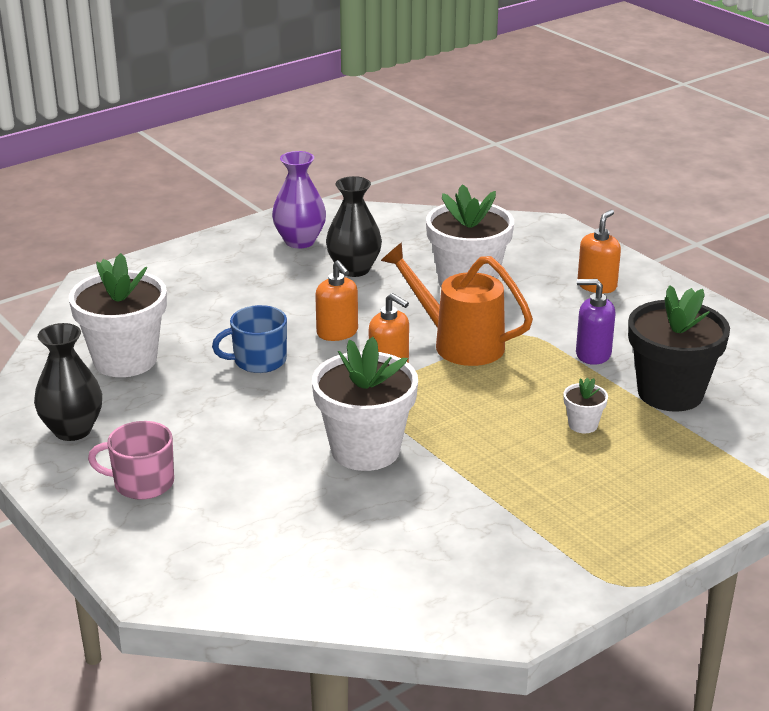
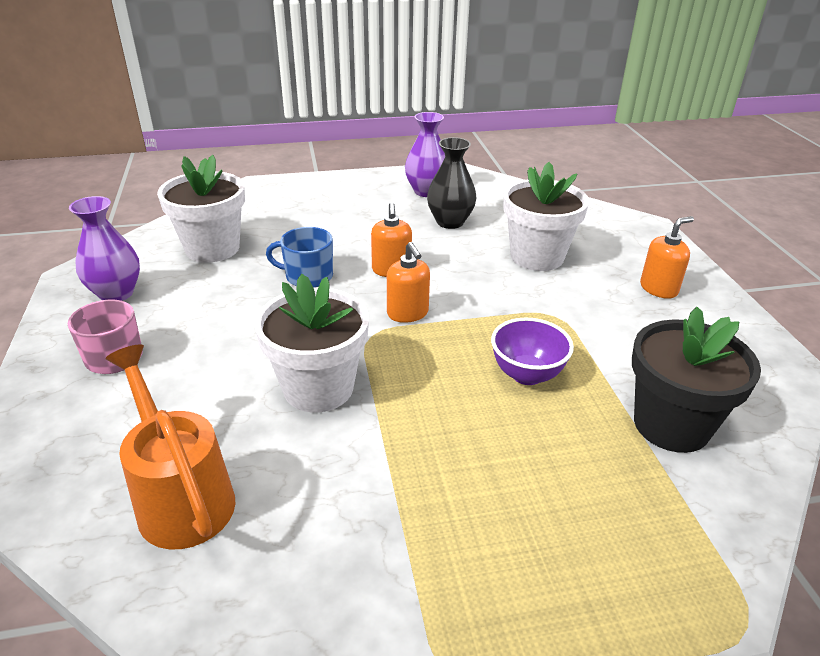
camera: 25 degrees right, 5 degrees up
black vase [34,323,102,441] -> purple vase [69,196,140,301]
orange watering can [381,242,533,366] -> orange watering can moved to [106,344,236,549]
white flower pot [563,378,608,433] -> none
purple soap dispenser [576,279,615,365] -> none
none -> purple bowl [491,318,574,385]

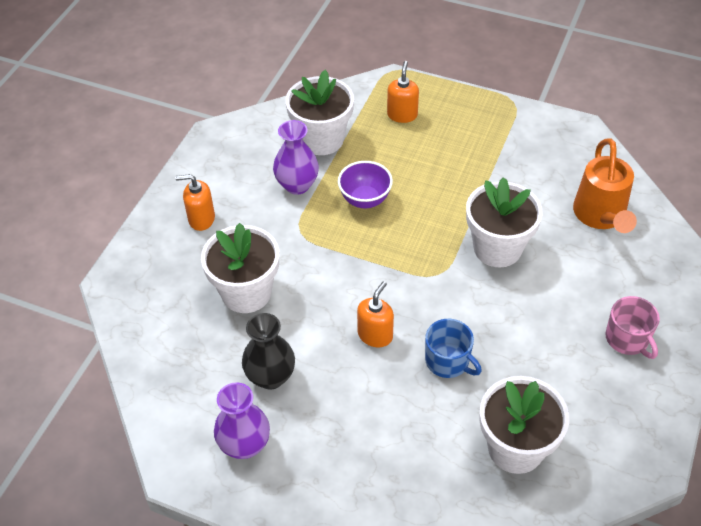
camera: 145 degrees left, 15 degrees up
purple vase [69,196,140,301] -> purple vase moved to [273,120,319,195]
orange soap dispenser [387,242,430,323] -> orange soap dispenser moved to [387,61,419,123]
black flower pot [632,307,761,453] -> white flower pot [285,70,354,155]

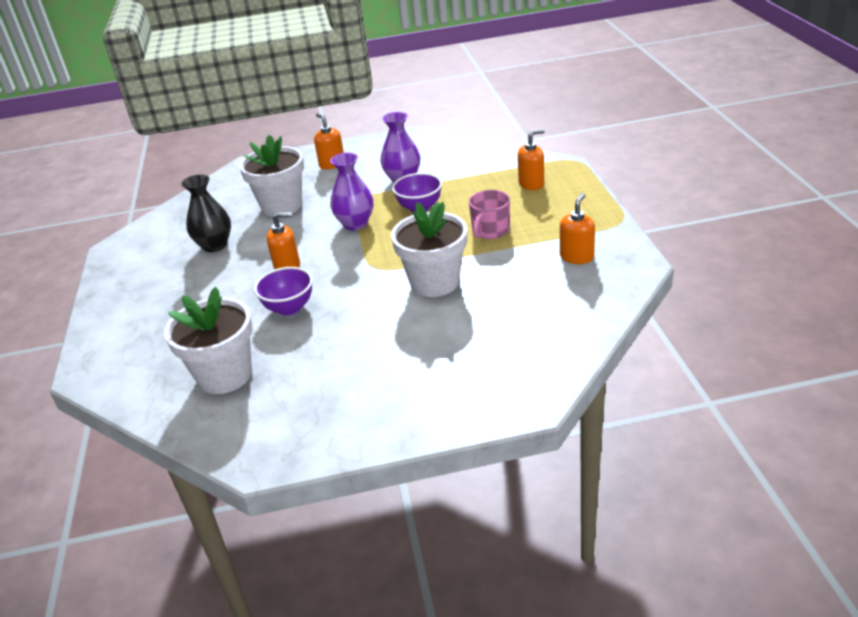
camera: 60 degrees right, 15 degrees down
purple vase [214,382,270,459] -> purple vase moved to [330,153,373,230]
white flower pot [285,70,354,155] -> none
blue mug [425,319,482,378] -> purple bowl [254,267,313,316]
orange watering can [573,138,637,233] -> none
pink mug [605,296,660,359] -> pink mug moved to [469,190,510,239]
none -> orange soap dispenser [560,193,595,264]

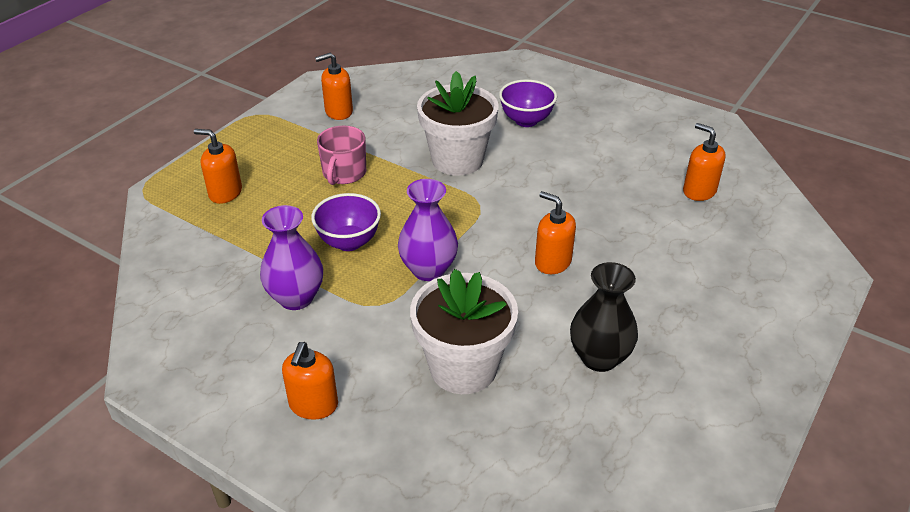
camera: 140 degrees left, 5 degrees up
white flower pot [164,287,253,394] -> orange soap dispenser [683,123,725,201]
purple bowl [254,267,313,316] -> purple bowl moved to [499,79,557,127]
pink mug [469,190,510,239] -> pink mug turned 120 degrees clockwise [317,126,366,185]

